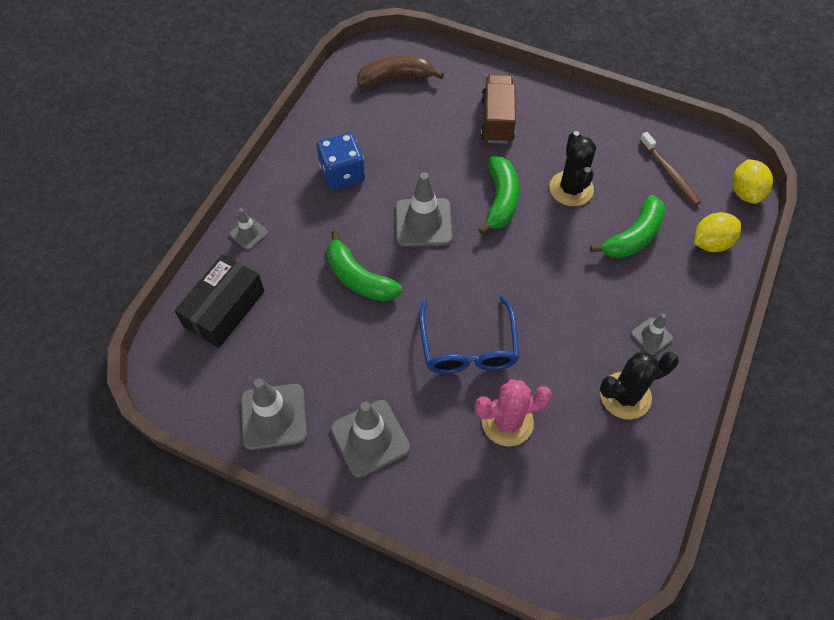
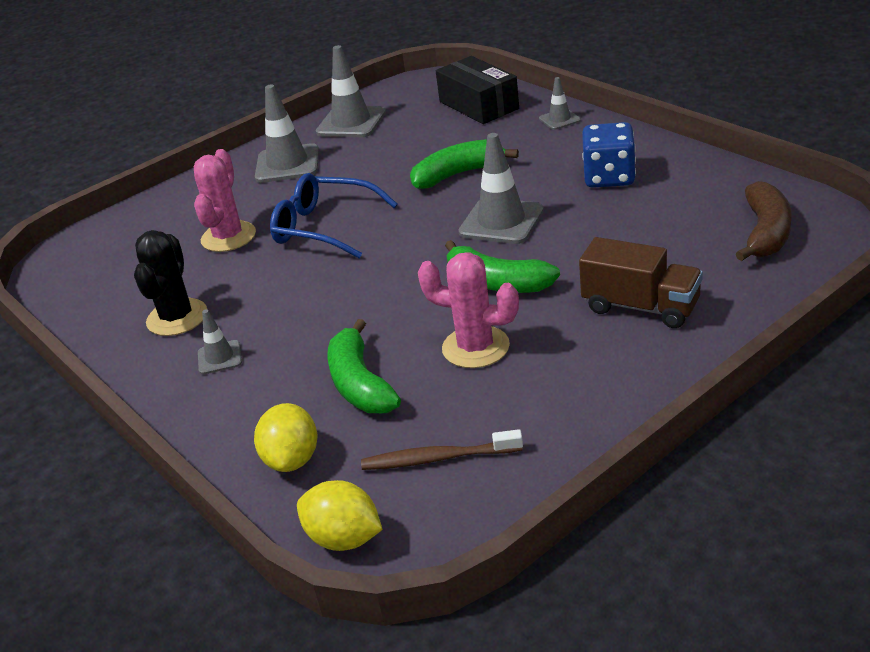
camera: 120 degrees right, 25 degrees down
black cactus [549,131,596,206] -> pink cactus [418,252,519,368]

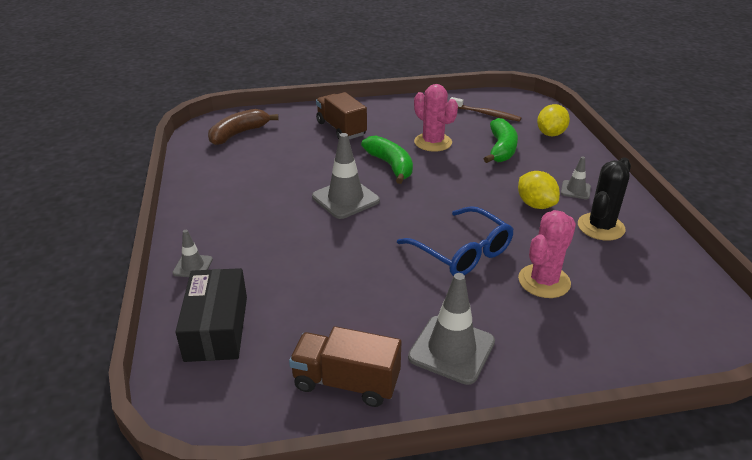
camera: 155 degrees left, 0 degrees up
yellow lemon [297,480,383,551] -> yellow lemon moved to [518,171,560,209]
grey traffic cone [316,45,386,137] -> brown truck [289,326,401,407]
green banana [410,139,519,189] -> none
blue dice [582,122,636,188] -> none

